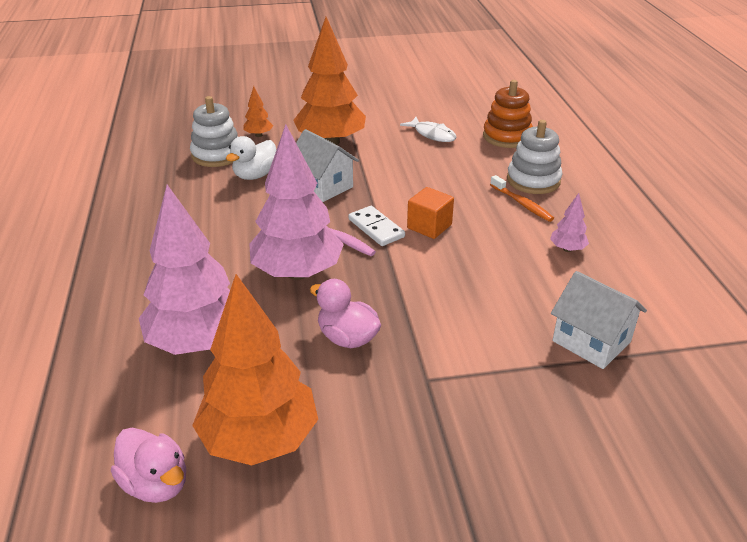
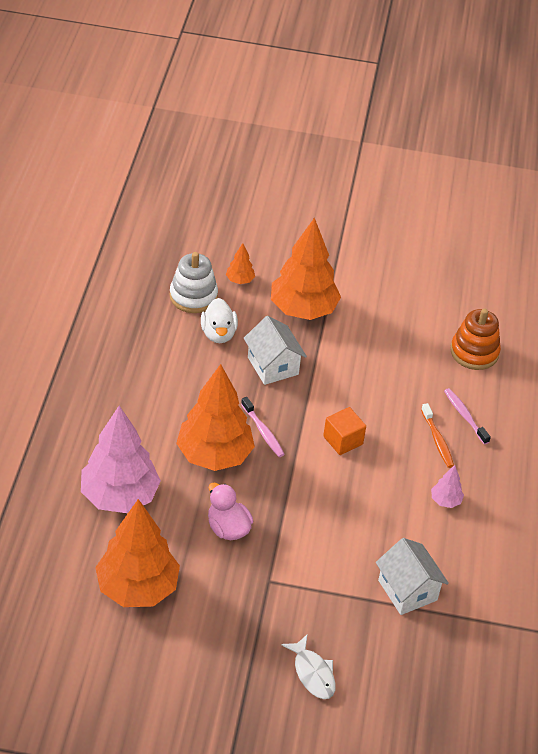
camera: 15 degrees right, 10 degrees up
pink duck [111,428,186,503] -> none
white duck [226,136,276,180] -> white duck turned 60 degrees counterclockwise [201,298,238,343]
pink tree [249,125,344,280] -> orange tree [176,364,255,471]
white domino [349,206,405,246] -> none
white fish [400,117,457,142] -> white fish moved to [282,634,336,699]
white stacking toy [507,120,562,194] -> pink toothbrush [444,388,491,445]

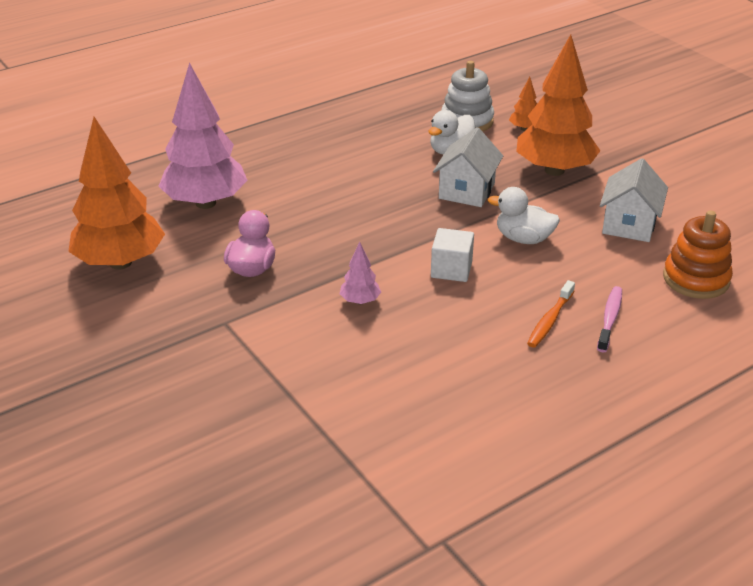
camera: 50 degrees right, 10 degrees down
orange tree [176,364,255,471] -> none
pink toothbrush [241,397,285,457] -> none
white fish [282,634,336,699] -> none
orange cube [323,407,366,455] -> white cube [431,228,474,282]
white house [376,538,449,615] -> white house moved to [600,158,668,242]
pink tree [431,465,464,508] -> pink tree moved to [340,242,381,305]
none -> white duck [488,187,560,244]

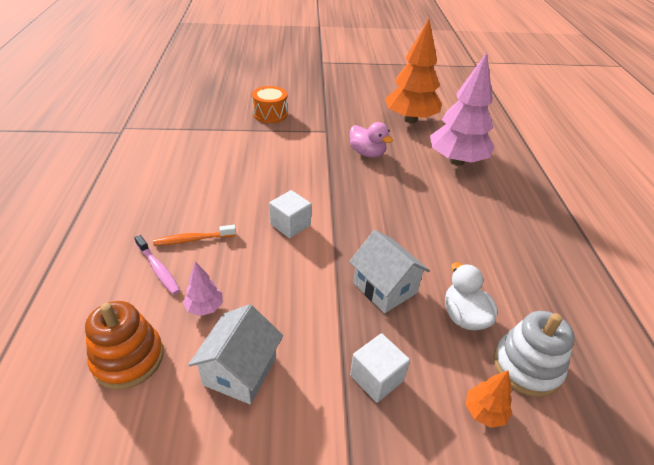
camera: 120 degrees right, 5 degrees up
pink tree [340,242,381,305] -> pink tree moved to [183,262,223,316]
white duck [488,187,560,244] -> none
orange tree [516,34,600,176] -> white cube [350,333,410,403]
orange toothbrush [527,280,575,348] -> orange toothbrush turned 75 degrees counterclockwise [153,225,236,246]
white house [600,158,668,242] -> white house turned 60 degrees clockwise [188,304,283,405]
none -> orange drum [252,86,288,123]

